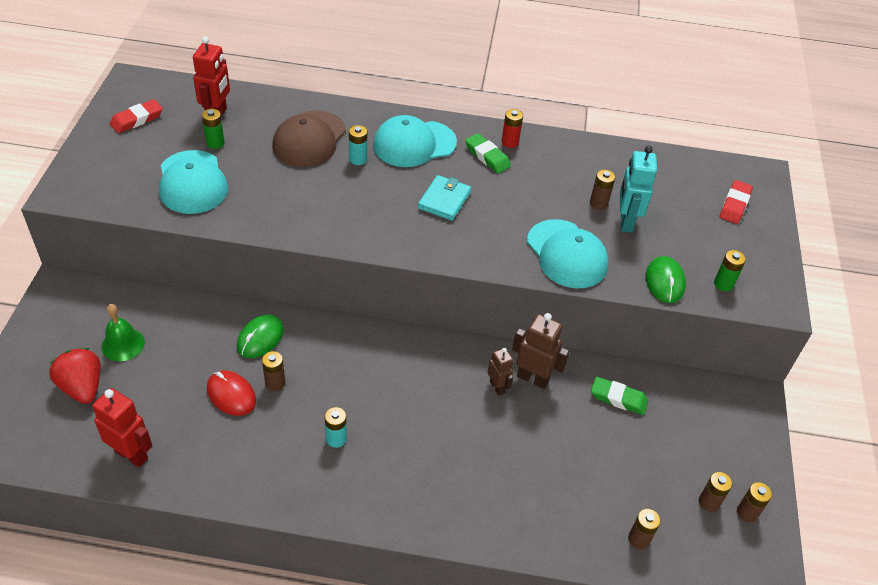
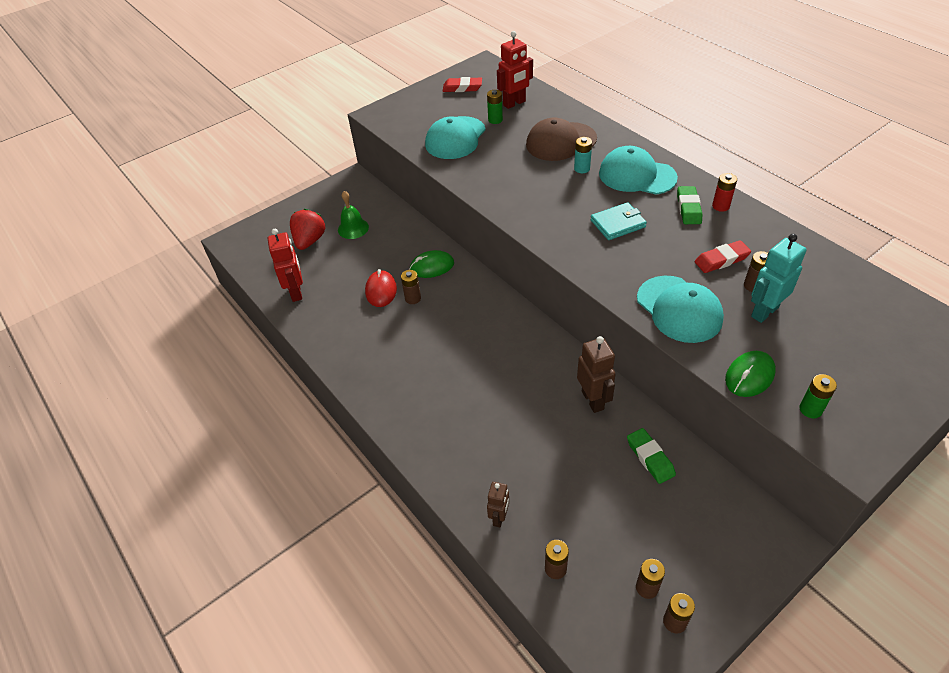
camera: 50 degrees right, 0 degrees up
turquoise battery [325,407,347,448] -> none
brown robot [487,348,513,395] -> brown robot moved to [487,482,509,527]
turquoise cap [527,219,609,288] -> turquoise cap turned 45 degrees counterclockwise [637,276,724,343]
red eraser [720,180,753,224] -> red eraser moved to [695,240,751,273]

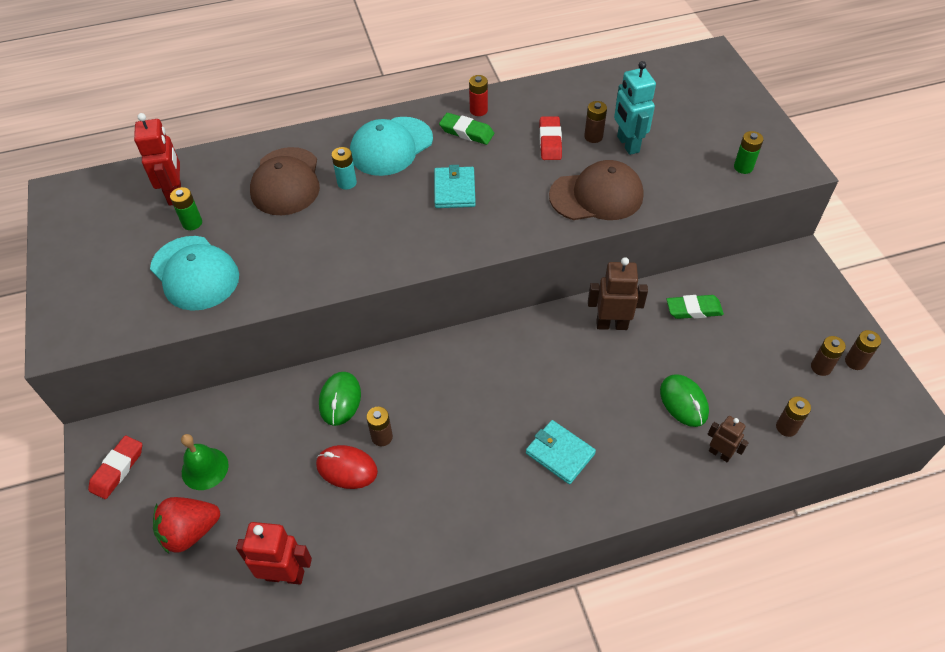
camera: 70 degrees left, 5 degrees up
red strawberry [290,209,326,250] -> red strawberry turned 60 degrees counterclockwise [153,497,220,554]
red eraser [443,77,482,92] -> red eraser moved to [88,436,142,499]
turquoise cap [637,276,724,343] -> brown cap [549,160,643,220]
green mouse [725,351,776,397] -> green mouse moved to [660,374,709,427]
none -> turquoise wallet [526,420,596,484]

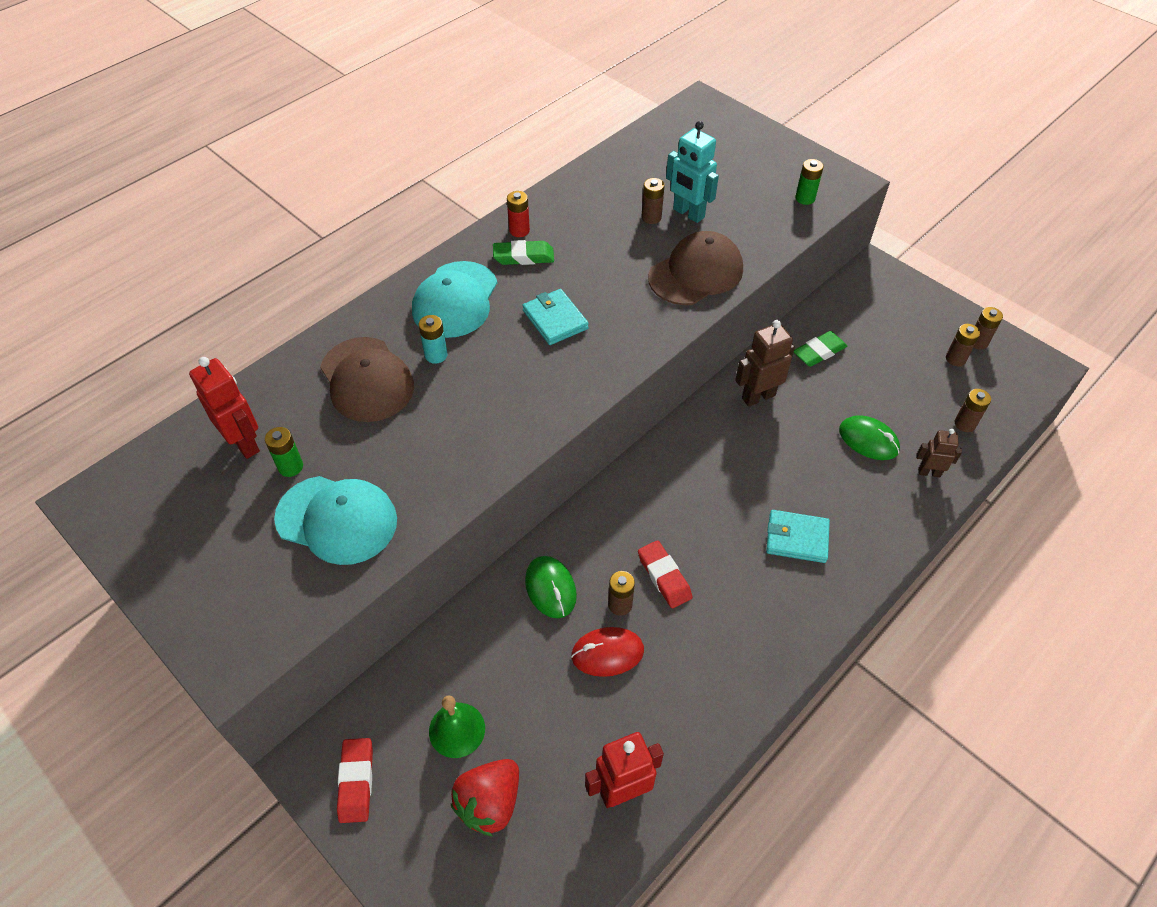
camera: 30 degrees left, 0 degrees up
red eraser [540,116,562,160] -> red eraser moved to [638,540,693,609]

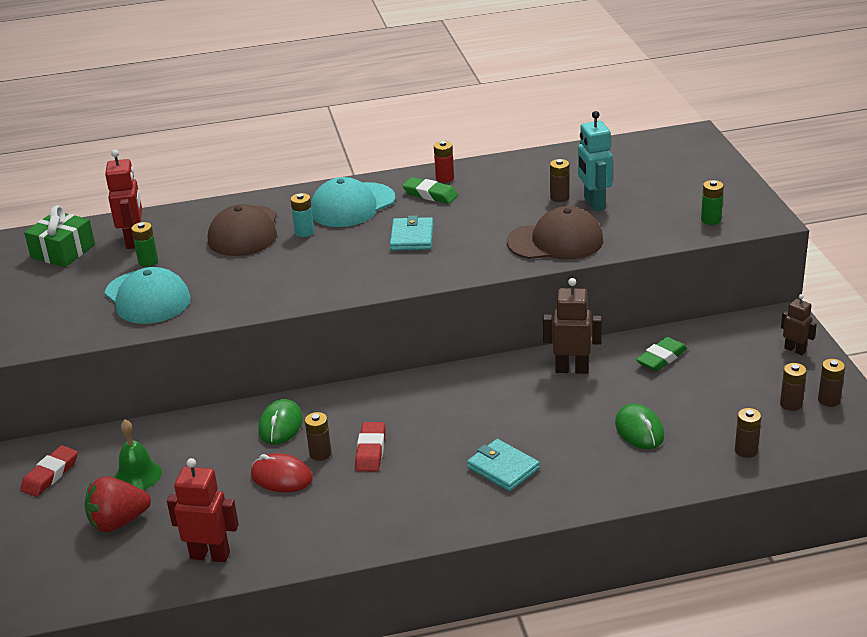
camera: 35 degrees right, 20 degrees down
green eraser [794,331,847,367] -> green eraser turned 45 degrees counterclockwise [636,337,687,371]
brown robot [916,429,962,478] -> brown robot moved to [781,294,817,355]
none -> green gift [24,205,95,267]

